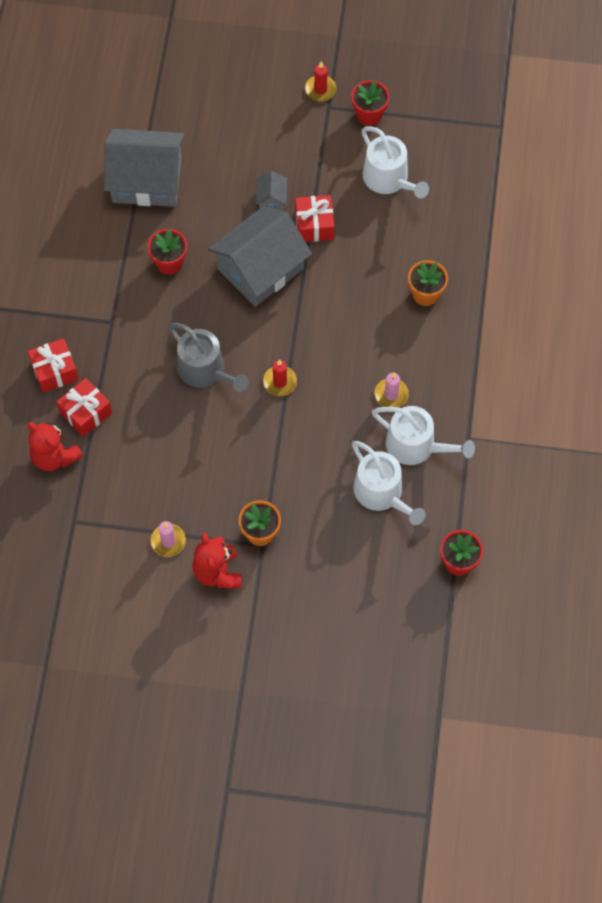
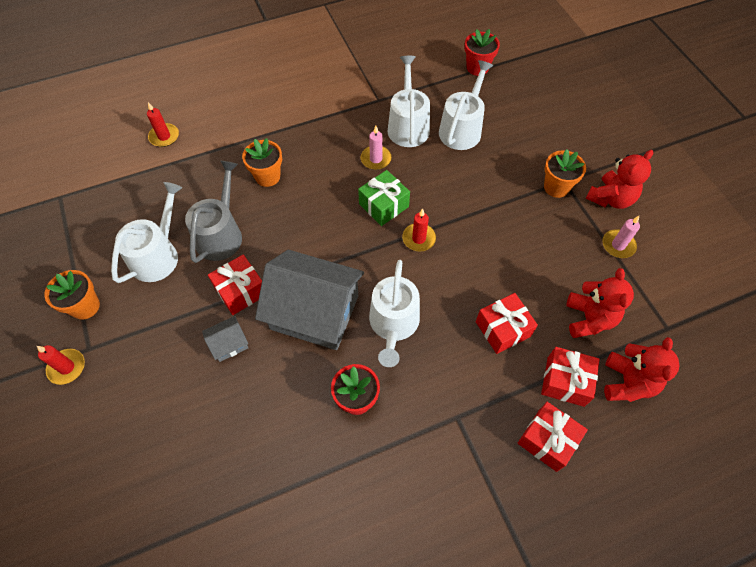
camera: 120 degrees left, 5 degrees down
grey house [104,129,184,207] -> none
grey watering can [168,323,249,392] -> grey watering can moved to [185,161,242,263]
red flower pot [351,80,390,126] -> orange flower pot [44,270,100,319]
none -> red candle [147,102,179,147]
none -> green gift [358,170,410,226]
none -> white watering can [369,260,420,367]
none -> red gift [476,293,538,354]
none -> red teddy bear [566,268,634,338]

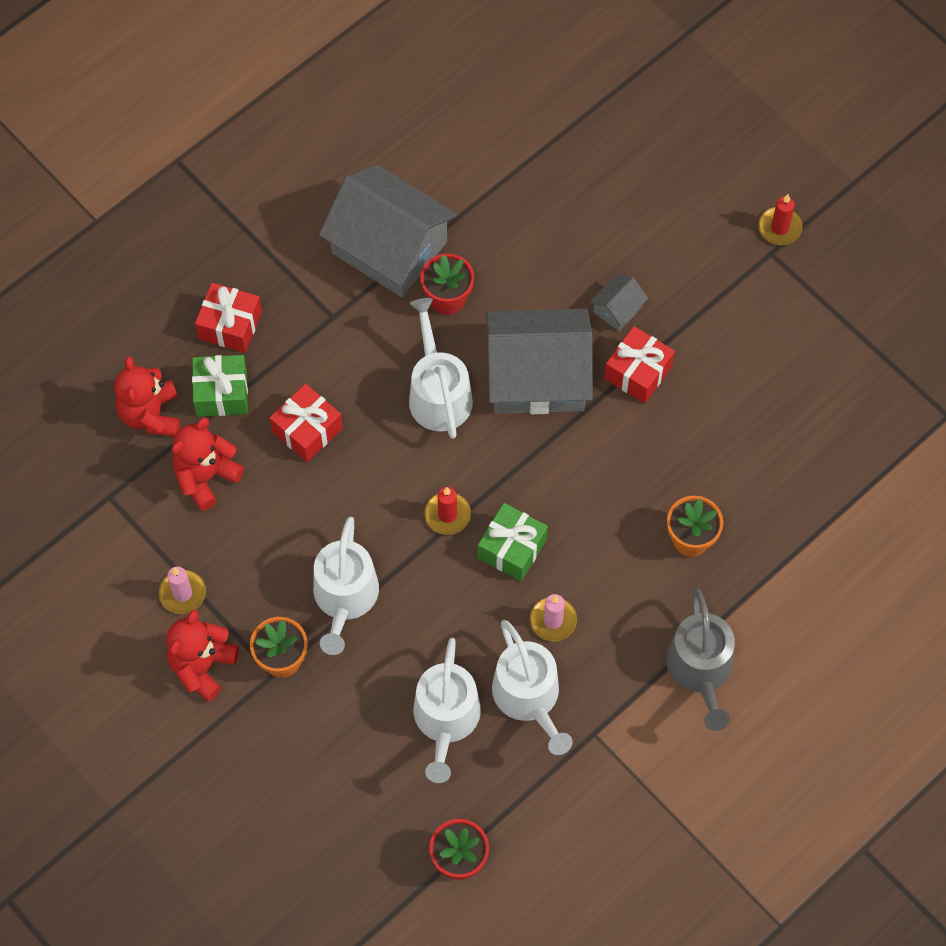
camera: 160 degrees right, 5 degrees up
orange flower pot [44,270,100,319] -> none
white watering can [111,182,182,283] -> white watering can moved to [313,517,379,655]
red candle [147,102,179,147] -> none
grey watering can [185,161,242,263] -> grey watering can moved to [666,588,735,731]
red gift [541,347,600,407] -> green gift [192,355,248,417]
red teddy bear [566,268,634,338] -> red teddy bear turned 60 degrees clockwise [171,418,244,511]
none -> grey house [319,165,457,297]

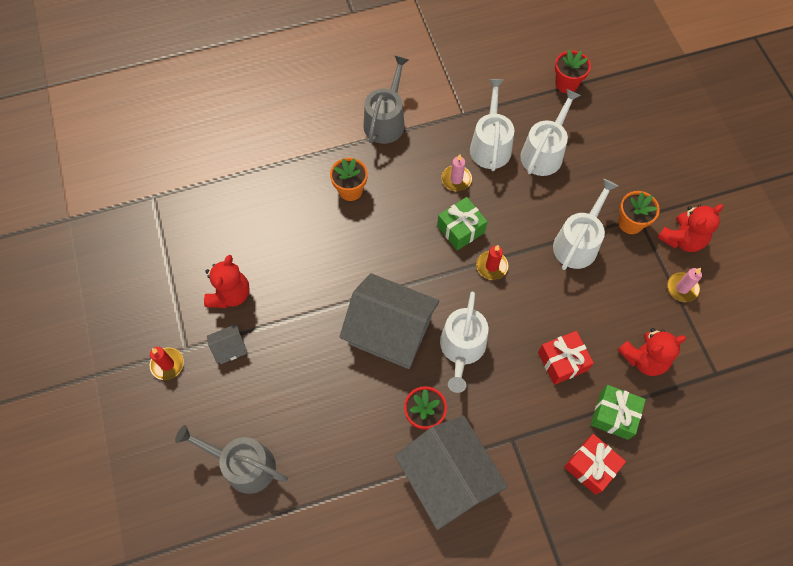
camera: 155 degrees left, 0 degrees up
red teddy bear [114,356,180,436] -> red teddy bear moved to [204,255,250,308]
grey house [590,274,648,332] -> grey house moved to [207,324,247,364]
red gift [604,326,675,403] -> none
none -> grey watering can [175,425,288,494]

